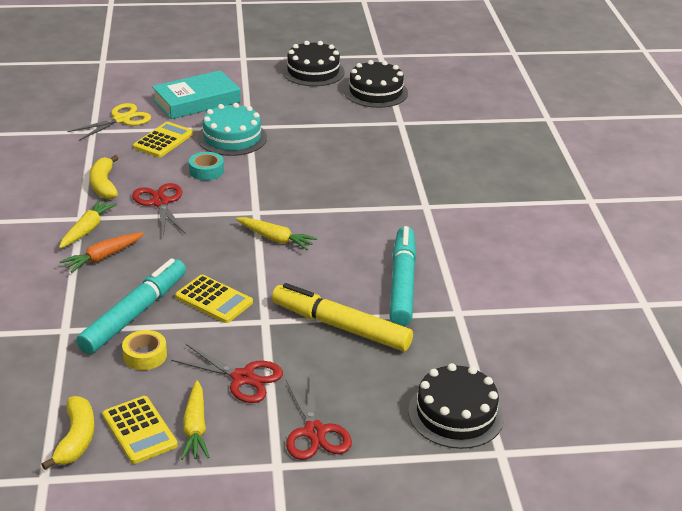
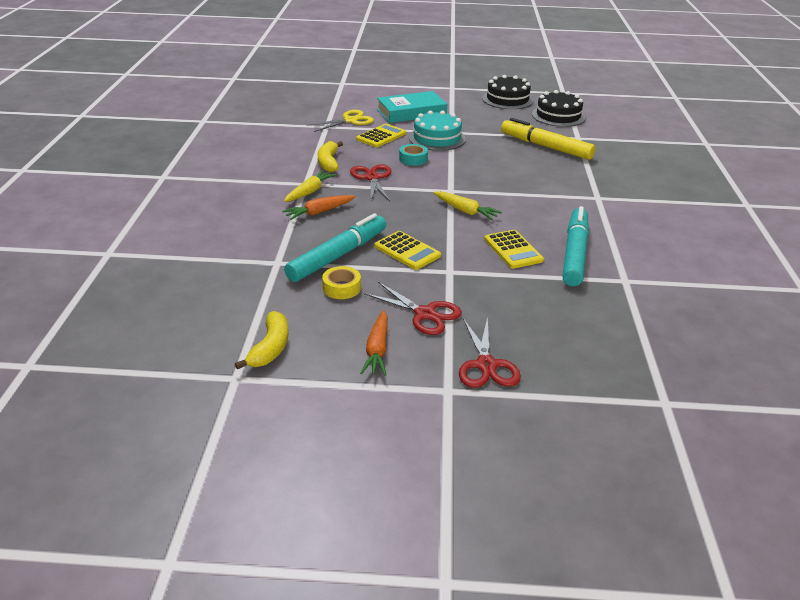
camera: 10 degrees right, 0 degrees up
yellow calculator [102,396,178,464] -> yellow calculator moved to [484,230,544,269]
yellow carrot [181,380,210,460] -> orange carrot [360,310,388,376]
yellow marker [272,283,413,351] -> yellow marker moved to [501,118,595,160]
black cake [408,363,504,449] -> none

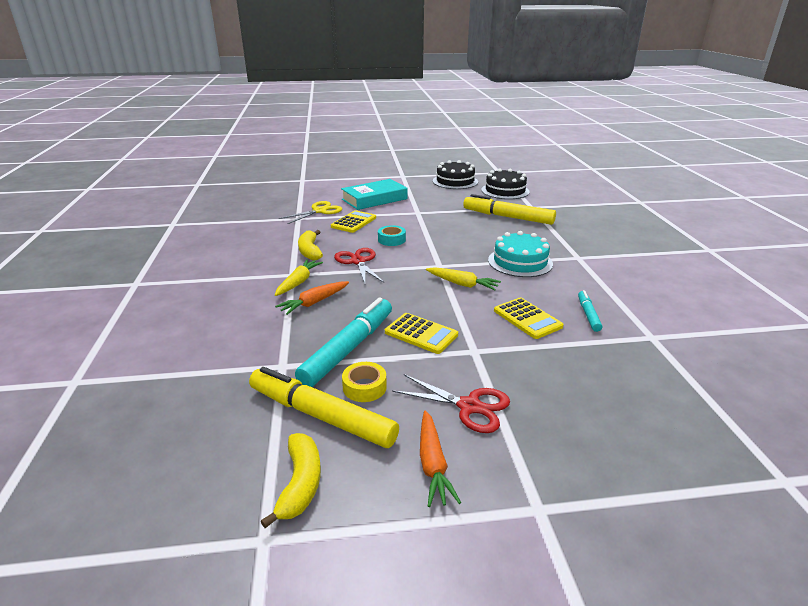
camera: 10 degrees left, 5 degrees down
turquoise cake [409,111,466,151] -> turquoise cake moved to [488,231,553,277]
red scissors [459,317,521,388] -> none
turquoise marker [563,206,589,286] -> turquoise marker [578,290,602,332], size x0.49
none -> yellow marker [249,367,399,448]

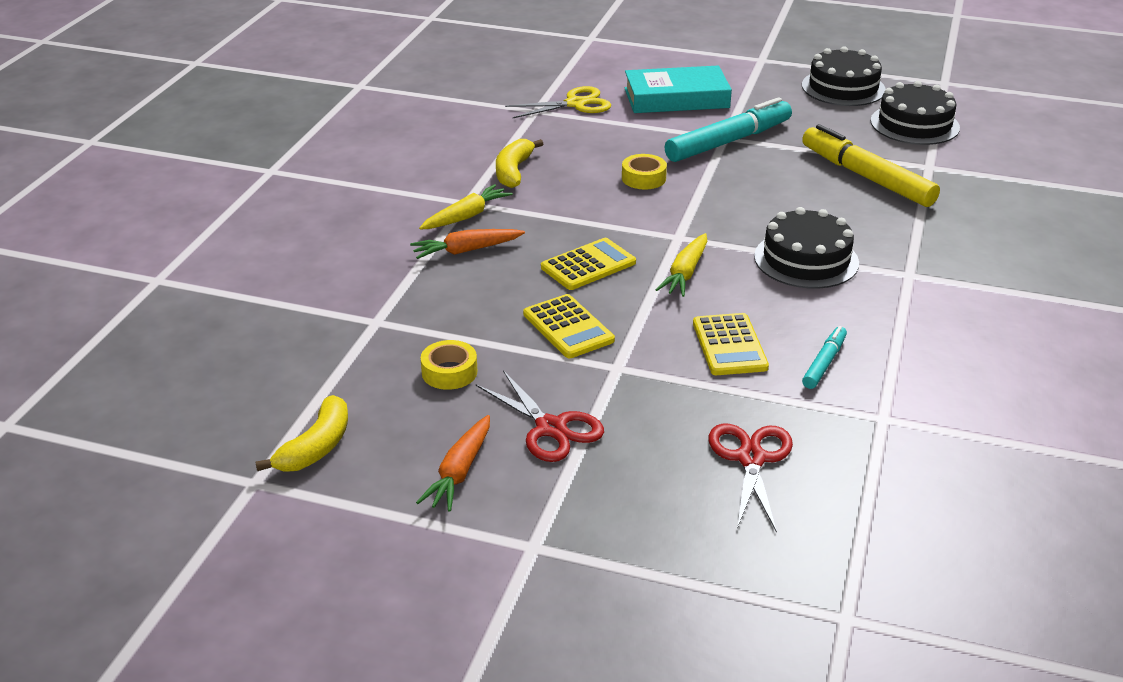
camera: 25 degrees right, 5 degrees up
yellow marker [249,367,399,448] -> none
turquoise marker [295,298,392,387] -> turquoise marker moved to [665,97,792,162]
yellow calculator [331,210,376,233] -> yellow calculator moved to [541,238,636,290]
red scissors [334,248,384,283] -> red scissors moved to [709,424,793,533]
turquoise tape [378,225,406,246] -> yellow tape [622,154,667,189]
yellow carrot [426,267,501,291] -> yellow carrot turned 60 degrees clockwise [656,233,707,297]
turquoise cake [488,231,553,277] -> black cake [754,207,859,289]

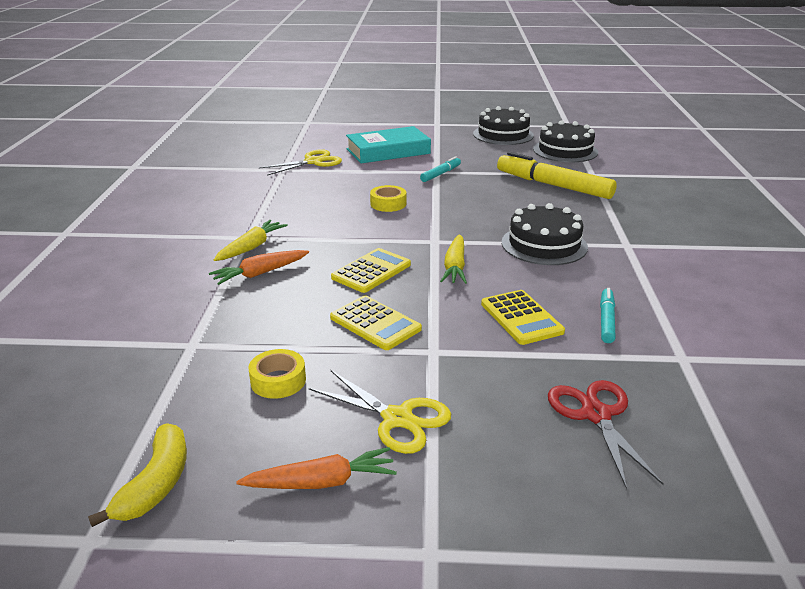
camera: 15 degrees left, 5 degrees down
orange carrot [416,415,490,512] -> orange carrot turned 105 degrees counterclockwise [236,447,397,489]
red scissors [476,370,604,462] -> yellow scissors [309,370,451,454]
yellow banana [496,139,543,188] -> none
turquoise marker [665,97,792,162] -> turquoise marker [420,156,461,182], size x0.49

